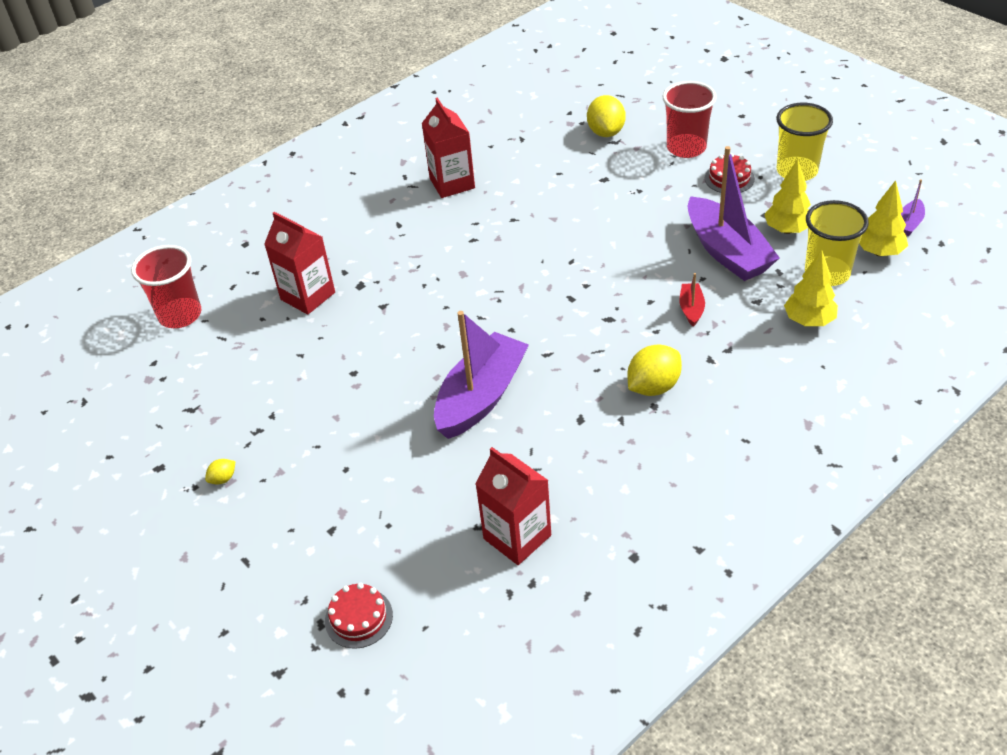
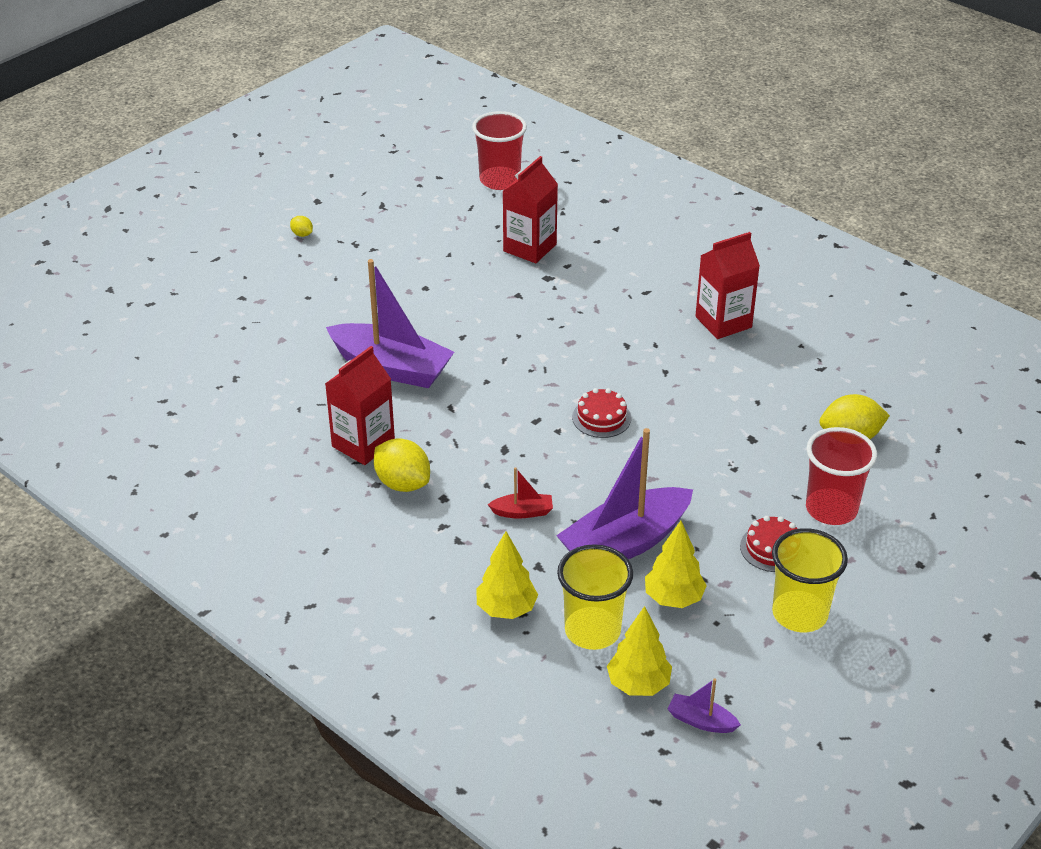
camera: 80 degrees right, 5 degrees down
red cake [325,583,393,649] -> red cake moved to [572,388,631,438]
red carton [476,447,551,565] -> red carton moved to [325,346,395,465]

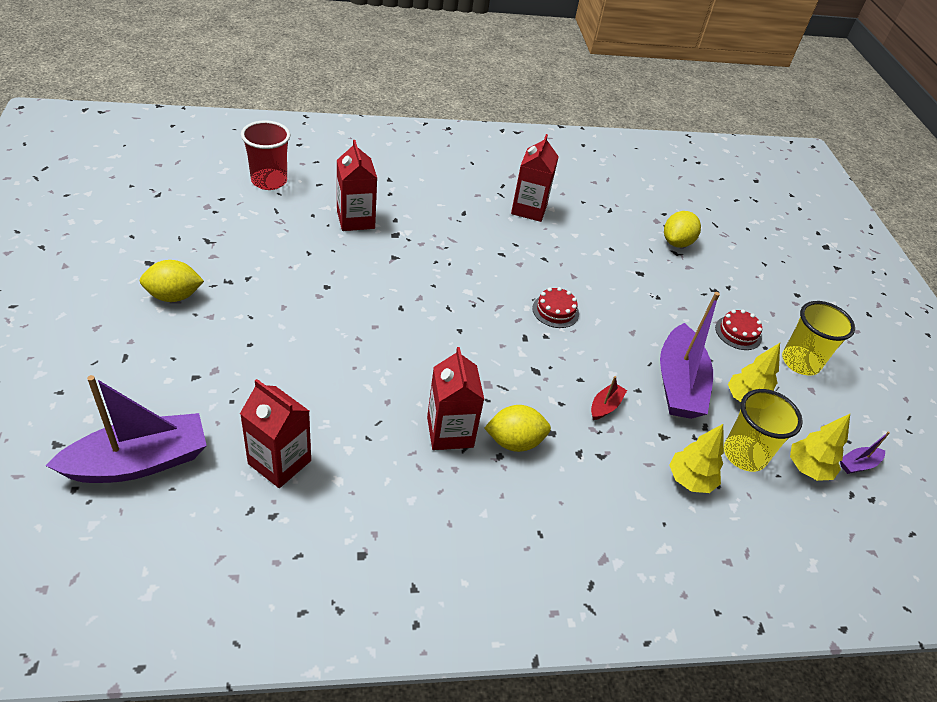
camera: 55 degrees left, 5 degrees up
yellow lemon [290,216,313,237] -> yellow lemon [140,260,204,302], size x2.08
purple boat [326,259,454,388] -> purple boat moved to [45,375,207,483]
red cup [806,427,877,525] -> none
none -> red carton [240,379,311,488]

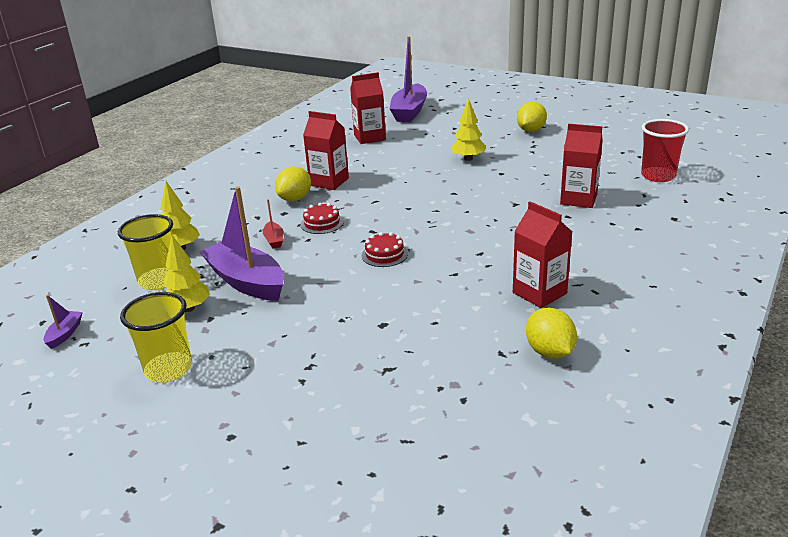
camera: 135 degrees right, 15 degrees down
yellow lemon [664,211,701,248] -> yellow lemon moved to [526,307,577,359]
red cake [715,309,762,350] -> red cake moved to [300,203,344,234]
yellow tree [790,414,850,481] -> yellow tree moved to [451,98,486,161]

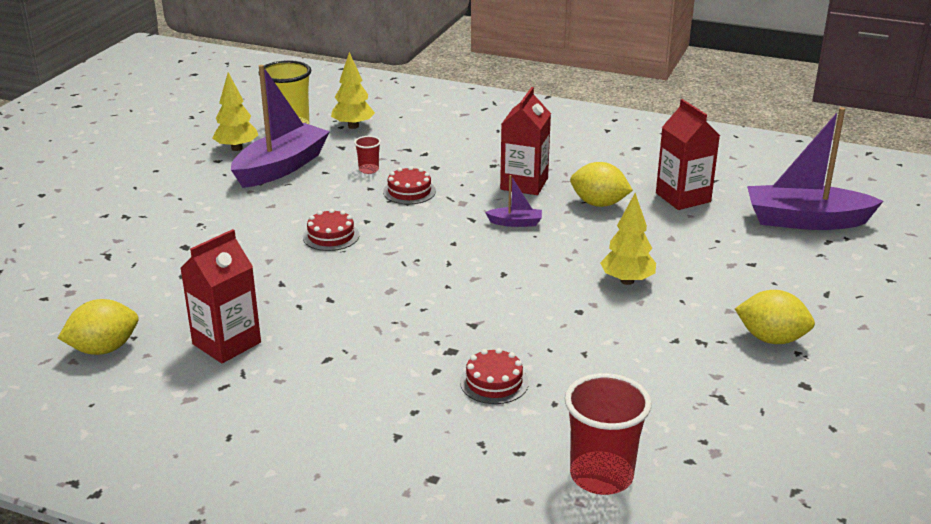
camera: 80 degrees right, 0 degrees up
purple boat [44,295,83,349] -> purple boat moved to [485,175,542,227]
yellow cup [120,292,192,382] -> none
red boat [263,199,284,249] -> red cup [354,136,381,174]
yellow lemon [275,167,311,201] -> yellow lemon moved to [570,162,633,207]
red carton [560,124,603,208] -> red cake [460,348,529,404]

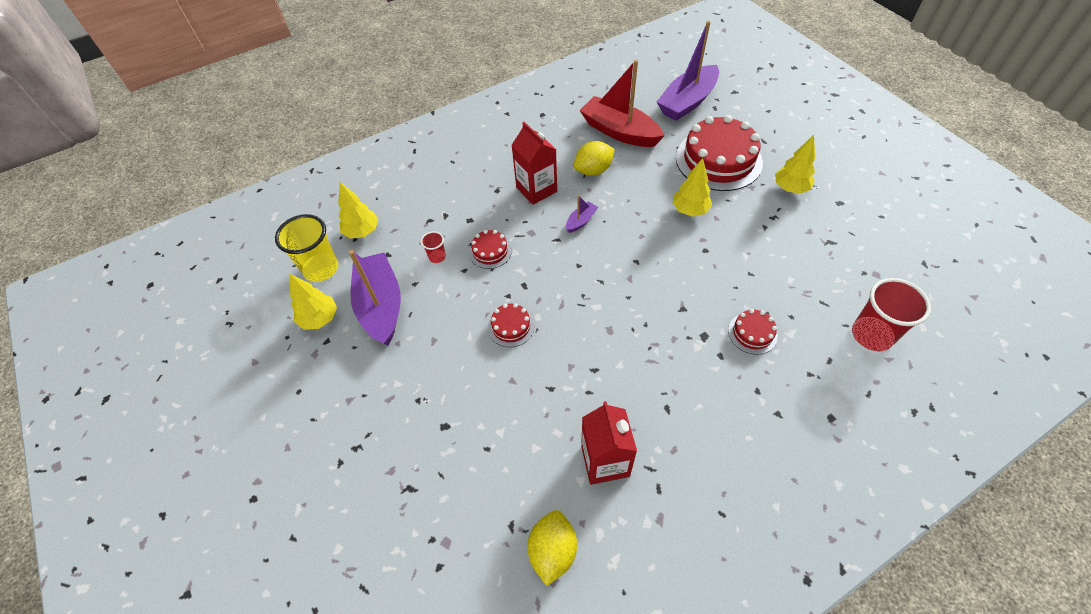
camera: 50 degrees left, 25 degrees up
red carton [656,99,720,210] -> red boat [580,60,665,147]
yellow lemon [735,290,815,344] -> yellow tree [775,135,815,194]
none -> red cake [676,115,763,191]

